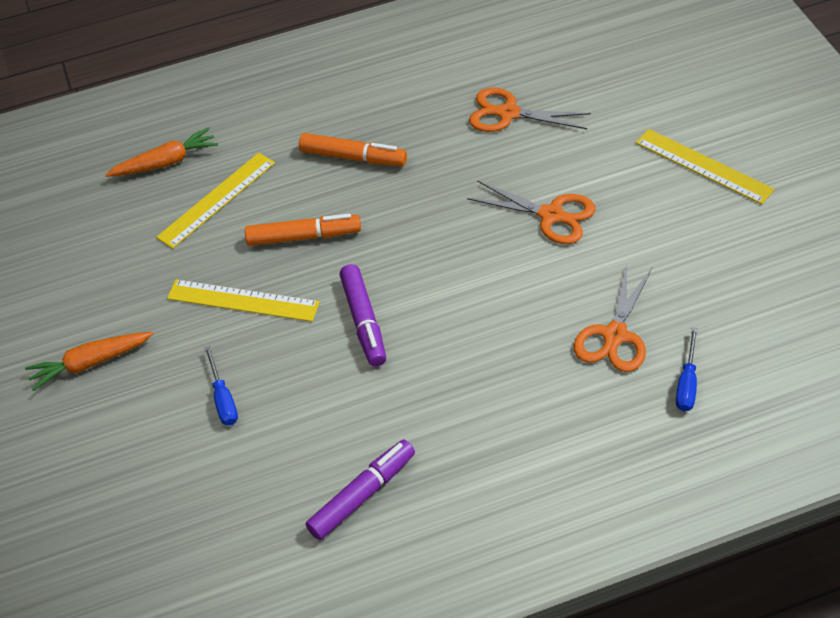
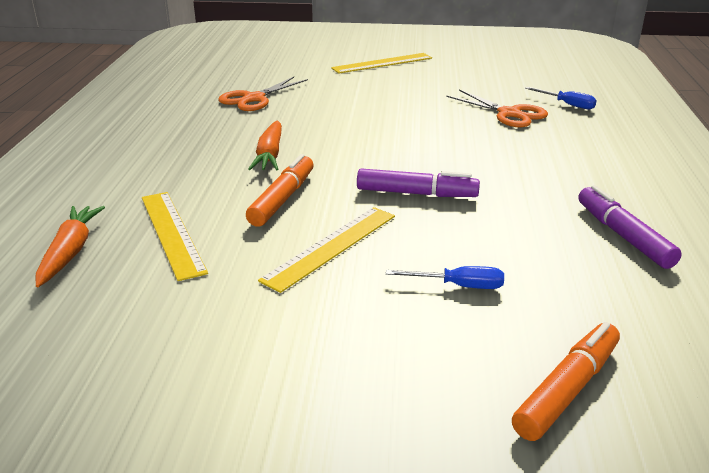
camera: 70 degrees left, 20 degrees down
orange carrot [25,332,153,391] -> orange carrot moved to [248,121,282,170]
orange marker [299,133,407,166] -> orange marker moved to [512,322,620,441]
orange scissors [467,180,596,244] -> none

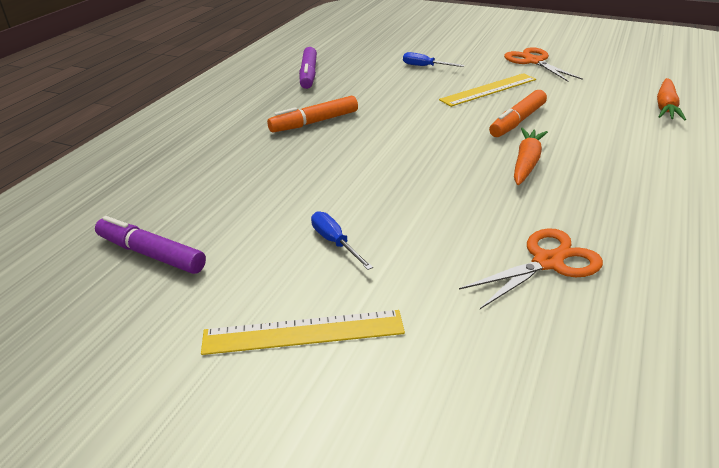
camera: 160 degrees left, 5 degrees up
yellow ruler [142,192,208,281] -> none
purple marker [357,169,480,197] -> purple marker moved to [95,216,206,274]
orange scissors [446,89,548,127] -> orange scissors moved to [504,47,583,82]
orange marker [512,322,620,441] -> orange marker moved to [267,96,358,133]
blue screwdriver [525,87,597,110] -> blue screwdriver moved to [311,211,373,270]

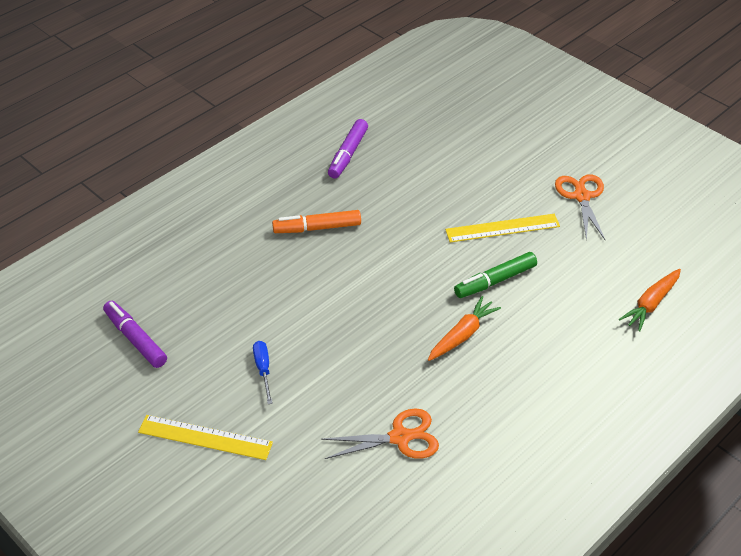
camera: 20 degrees right, 10 degrees up
blue screwdriver [403,52,465,67] -> none
orange marker [489,90,547,137] -> green marker [454,252,537,298]

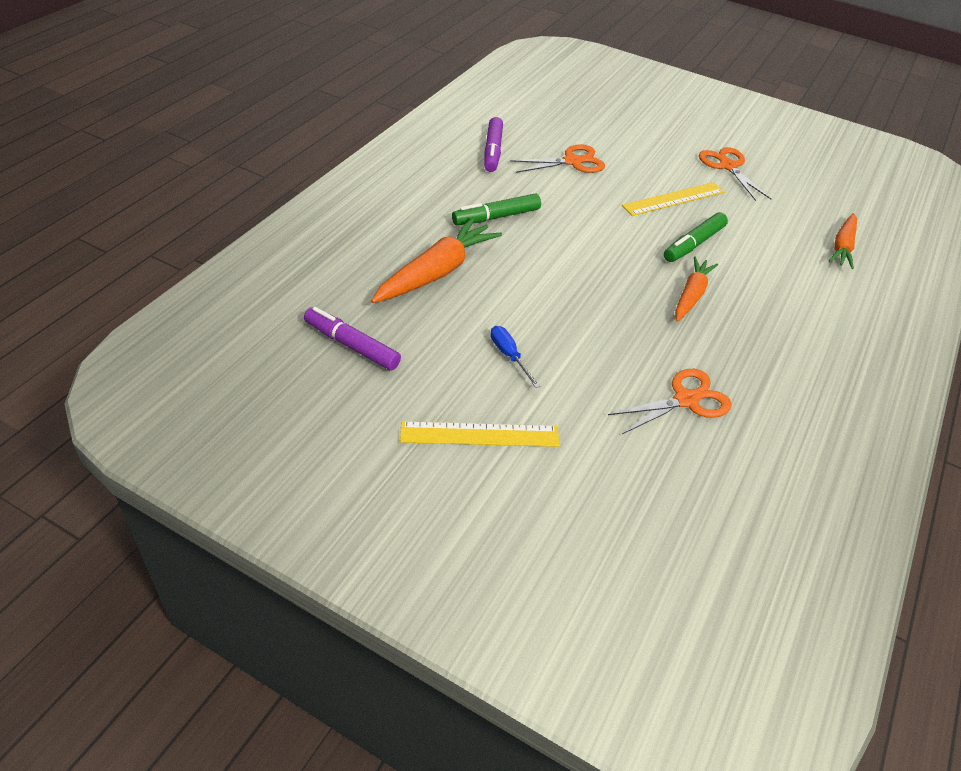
camera: 20 degrees left, 0 degrees up
orange marker [272,210,361,233] -> green marker [452,194,541,225]
none -> orange carrot [371,217,502,303]
none -> orange scissors [510,144,605,173]

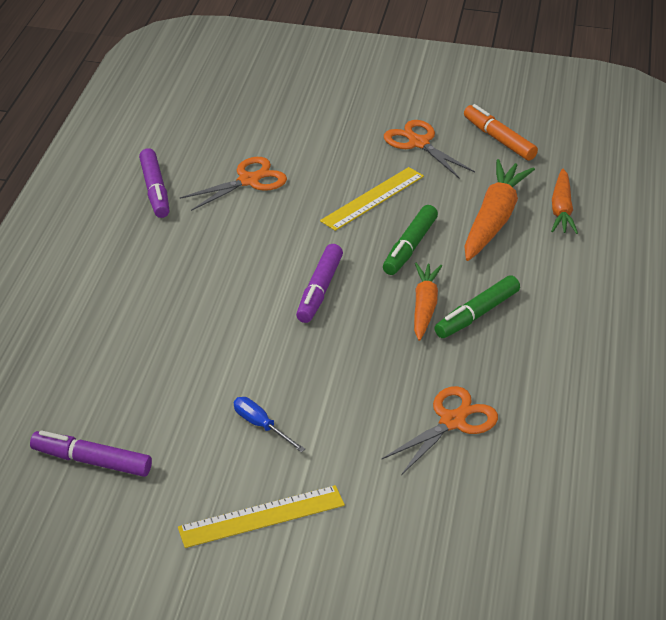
camera: 15 degrees left, 5 degrees down
orange carrot [371,217,502,303] -> orange carrot moved to [464,159,535,261]
green marker [452,194,541,225] -> green marker moved to [434,275,520,338]
none -> purple marker [296,244,343,323]
none -> orange marker [464,104,538,160]

